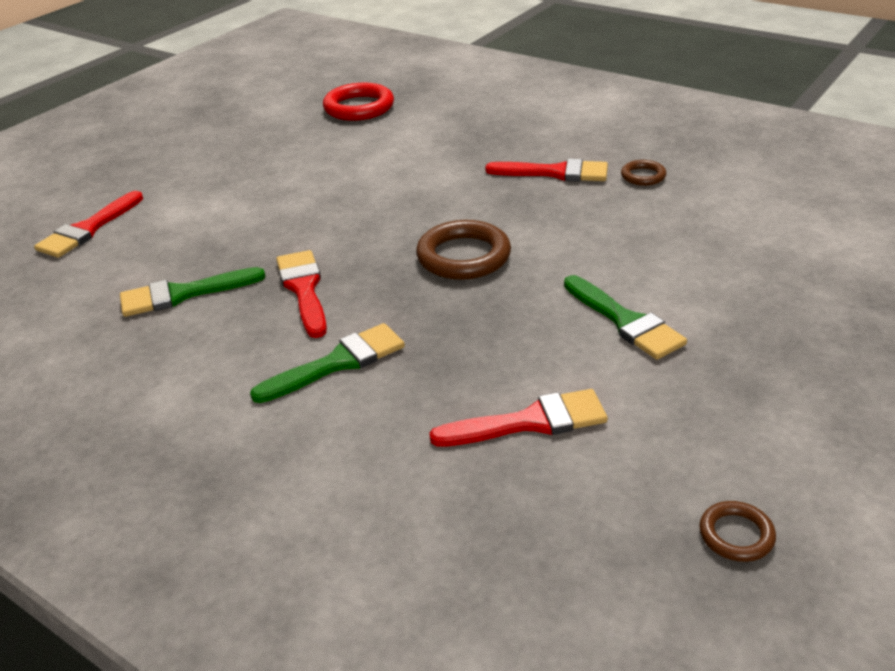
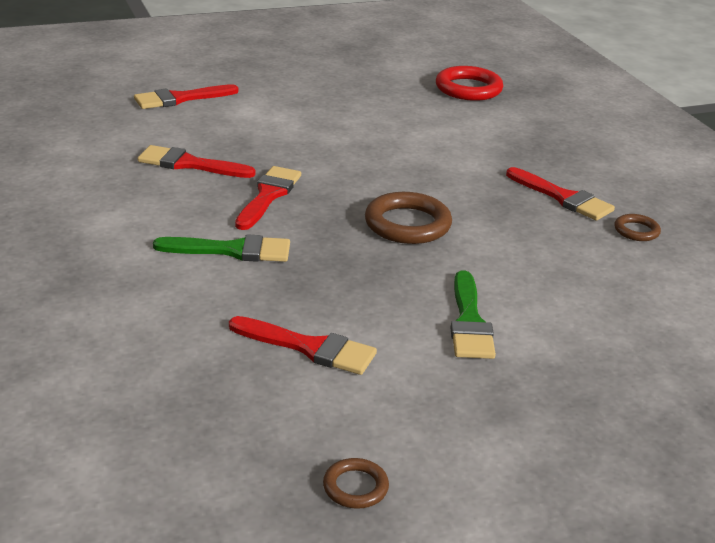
camera: 30 degrees right, 5 degrees down
green brush [120,267,266,317] -> red brush [138,145,256,178]

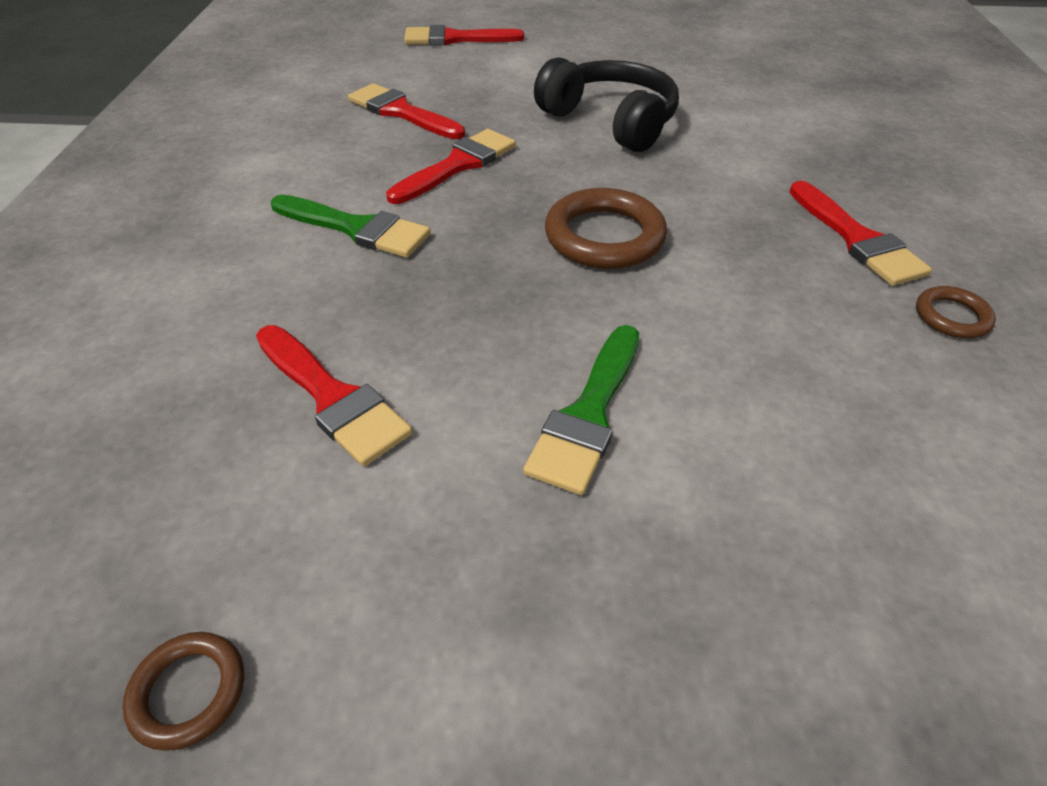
camera: 25 degrees right, 15 degrees up
red ring [436,66,503,101] -> none
none -> black headphones [534,57,679,152]

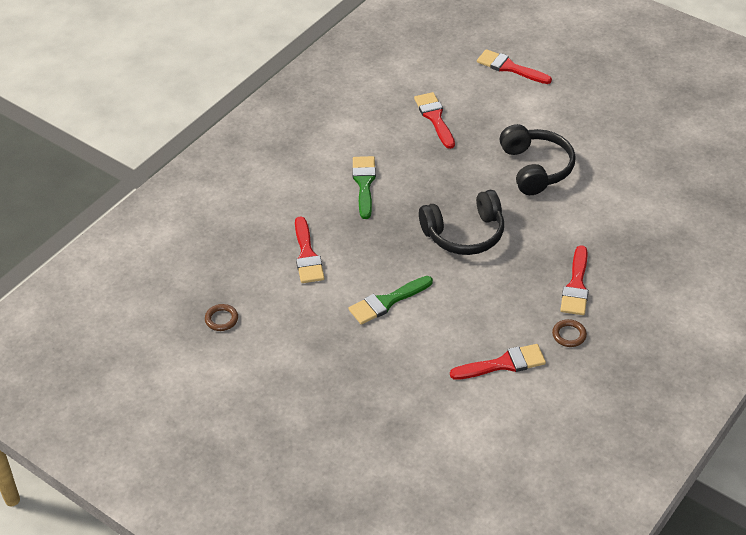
camera: 35 degrees right, 0 degrees up
green brush [271,195,431,258] -> green brush turned 150 degrees counterclockwise [352,156,376,219]
red brush [386,129,516,204] -> red brush moved to [450,344,546,380]
brown ring [545,188,667,269] -> black headphones [419,190,504,255]

